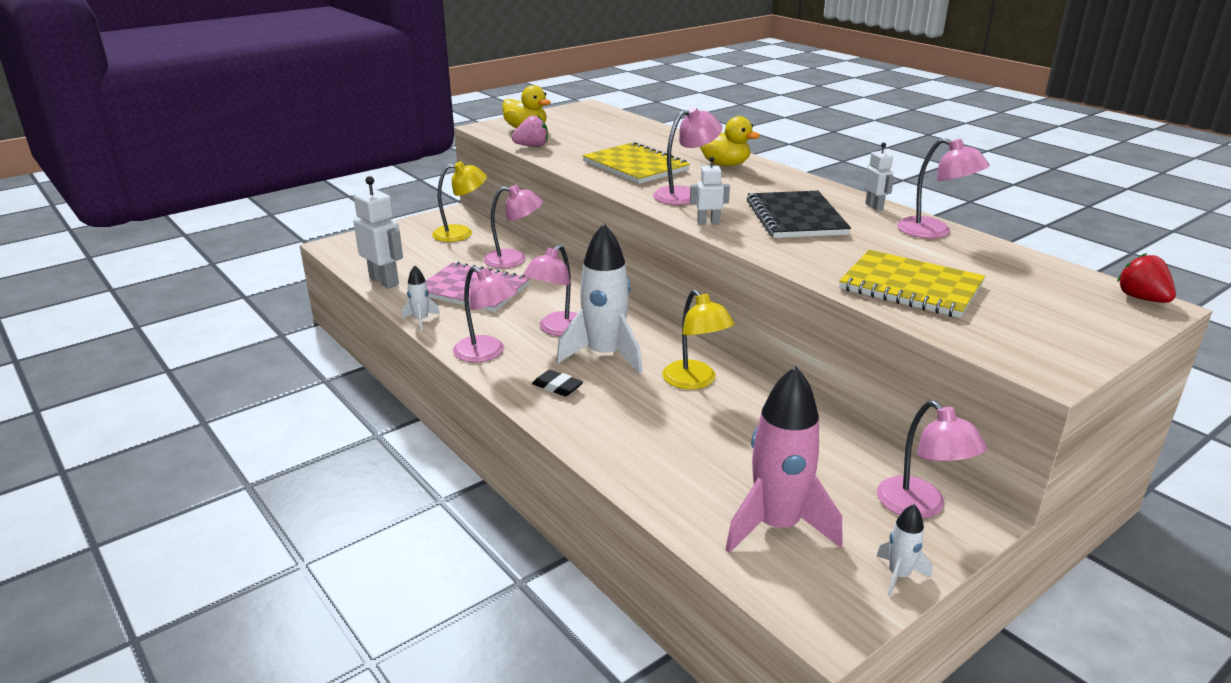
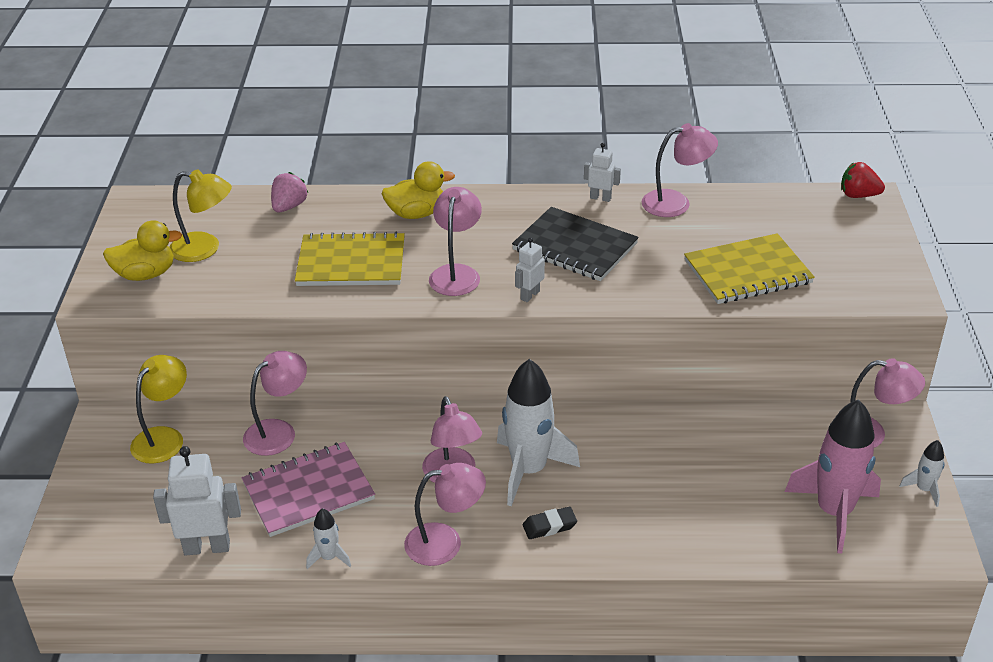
camera: 50 degrees left, 10 degrees up
pink strawberry [512,116,548,147] -> pink strawberry moved to [271,172,308,212]
yellow lamp [662,290,735,390] -> yellow lamp moved to [170,169,232,262]

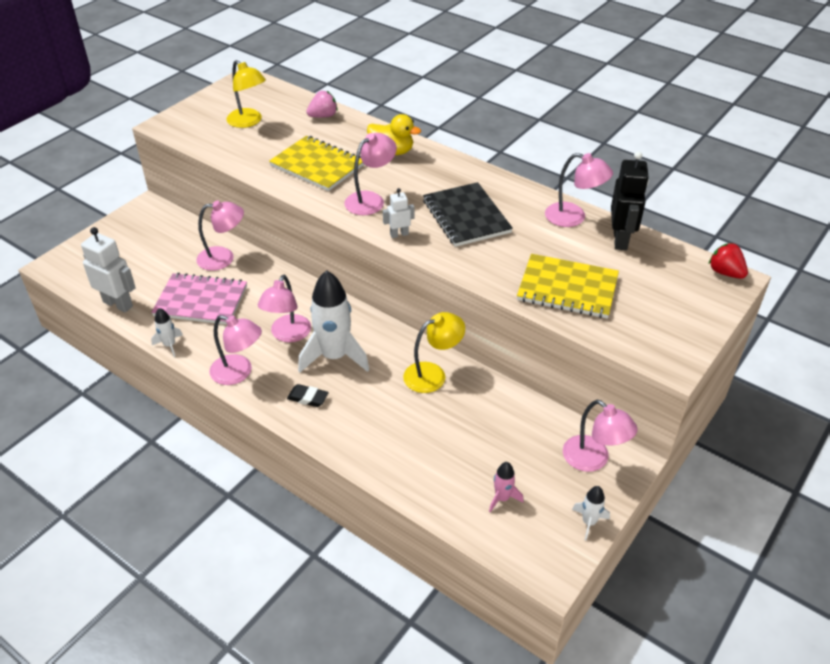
camera: 35 degrees right, 5 degrees up
yellow duck [103,220,182,281] -> none
yellow lamp [130,355,187,464] -> yellow lamp moved to [403,312,465,393]
white robot [584,143,621,202] -> none
pink rocket [785,399,881,554] -> pink rocket [489,462,523,512], size x0.46
none -> black robot [611,151,649,250]

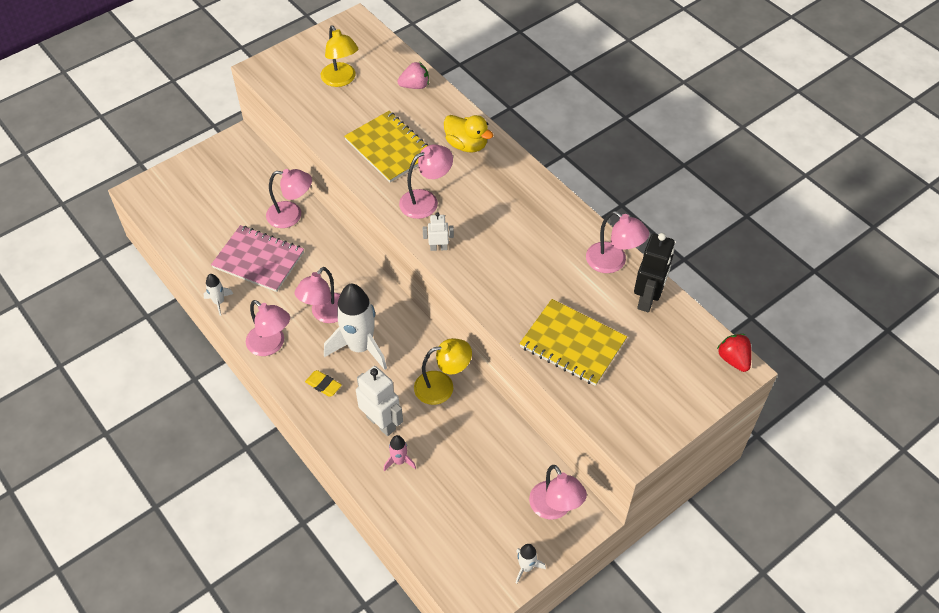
camera: 15 degrees right, 10 degrees up
white robot [81,227,136,312] -> white robot moved to [356,366,403,436]
black eraser [287,384,329,407] -> yellow eraser [305,370,342,397]
black notebook [423,182,513,247] -> none
pink rocket [489,462,523,512] -> pink rocket moved to [384,435,416,471]

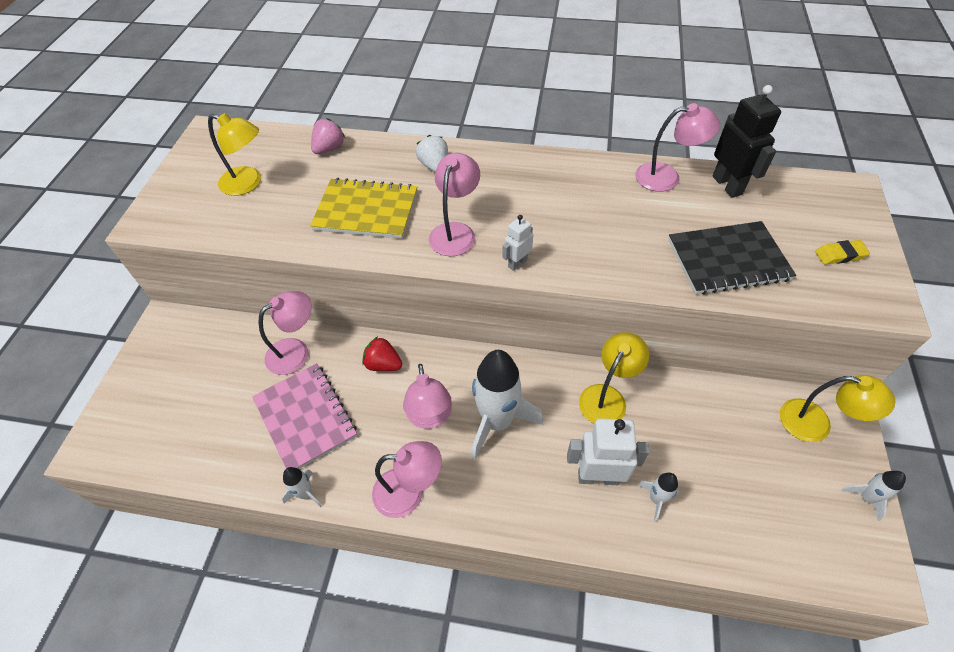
camera: 40 degrees left, 0 degrees up
pink notebook [211,225,304,292] -> pink notebook turned 75 degrees clockwise [252,363,357,469]
yellow eraser [305,370,342,397] -> yellow eraser moved to [815,240,870,265]
pink rocket [384,435,416,471] -> white rocket [637,473,679,522]
yellow duck [444,115,493,152] -> white strawberry [416,135,448,172]
yellow notebook [519,299,627,386] -> black notebook [668,221,796,295]
pink lamp [529,465,587,520] -> yellow lamp [780,375,895,442]
red strawberry [717,334,752,372] -> red strawberry moved to [362,337,402,371]

